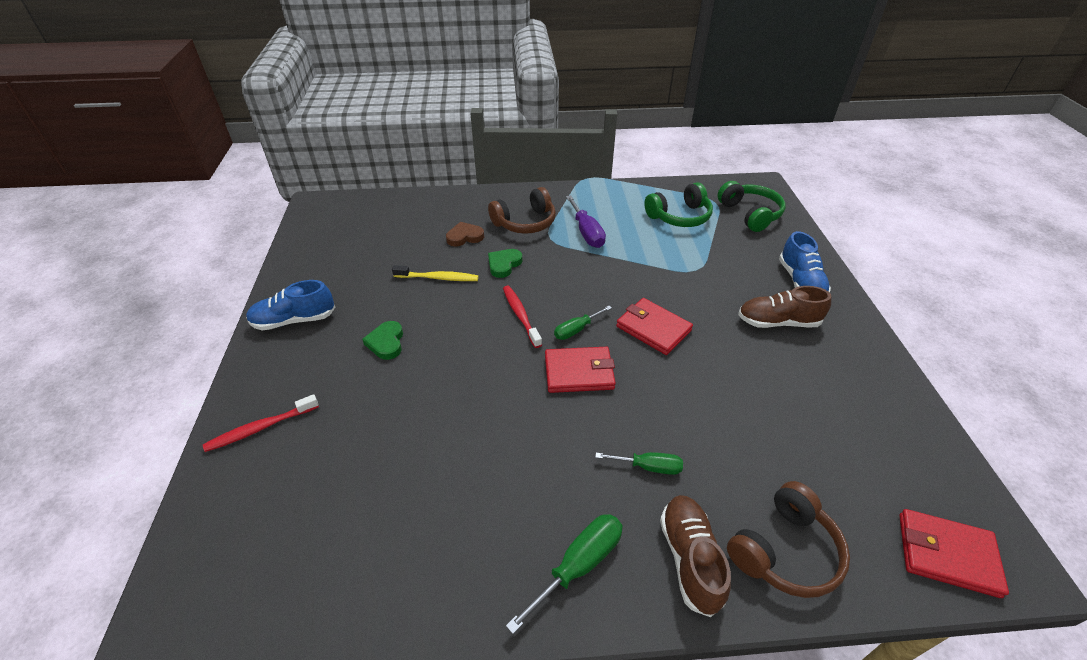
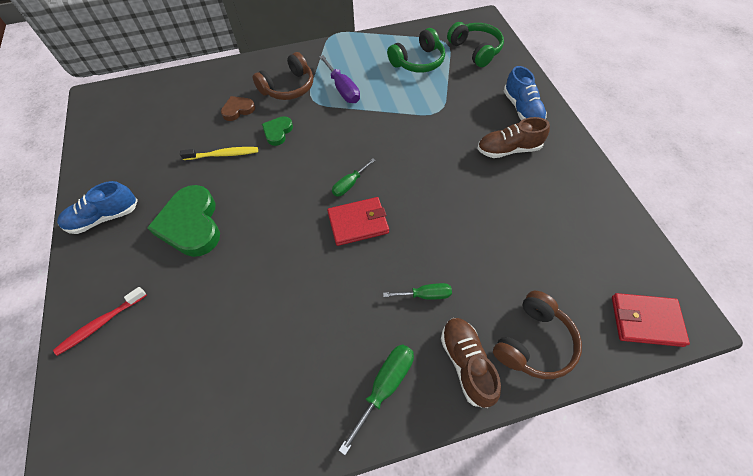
camera: 10 degrees left, 15 degrees up
green heart [362,321,403,360] -> green heart [147,185,220,257], size x1.94
red toothbrush [503,286,542,348] -> none
red wallet [616,298,693,355] -> none

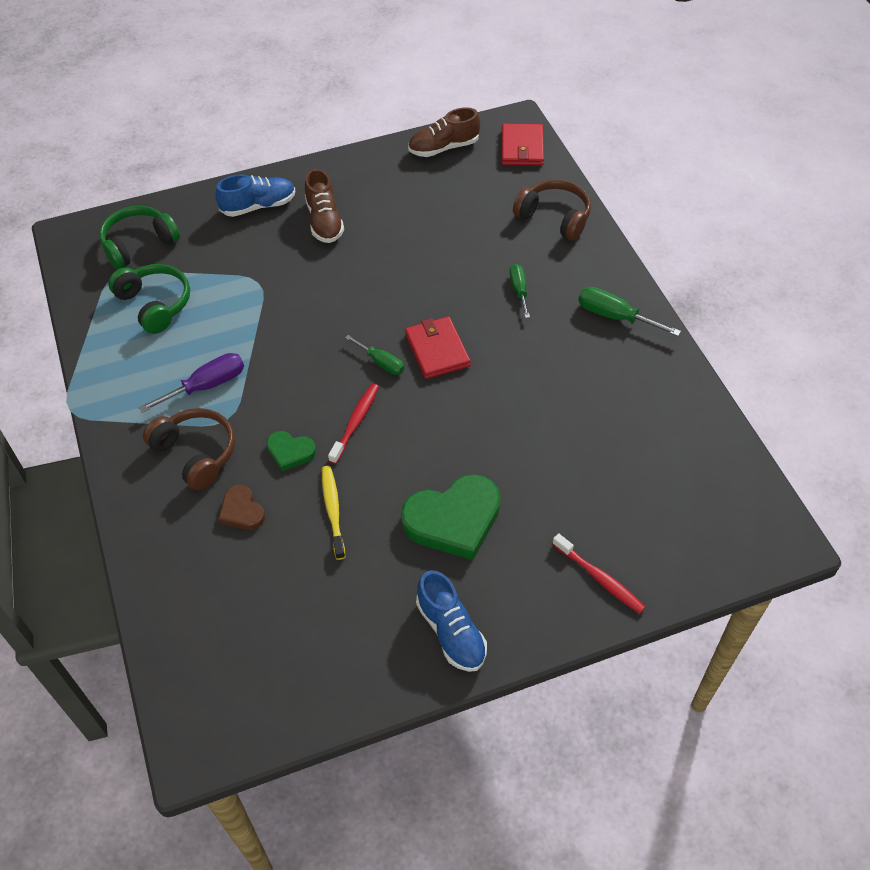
camera: 95 degrees left, 5 degrees down
brown shoe [441,318,501,408] -> brown shoe moved to [408,107,480,157]
none -> red toothbrush [328,384,379,464]

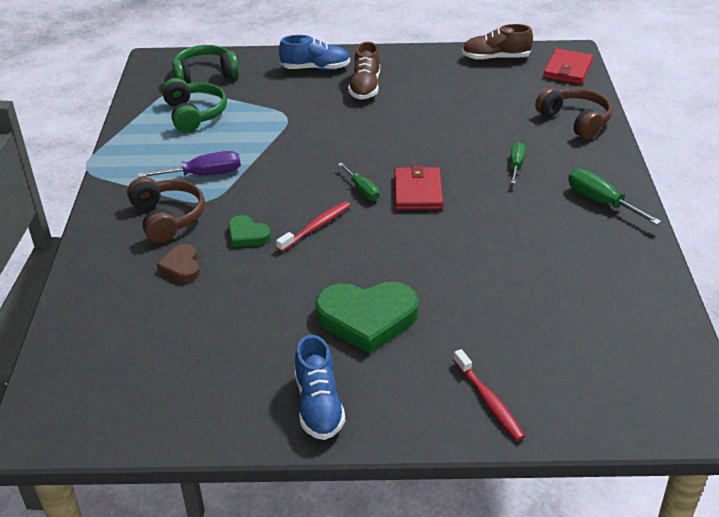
camera: 20 degrees right, 15 degrees down
yellow toothbrush [322,466,345,560] -> none

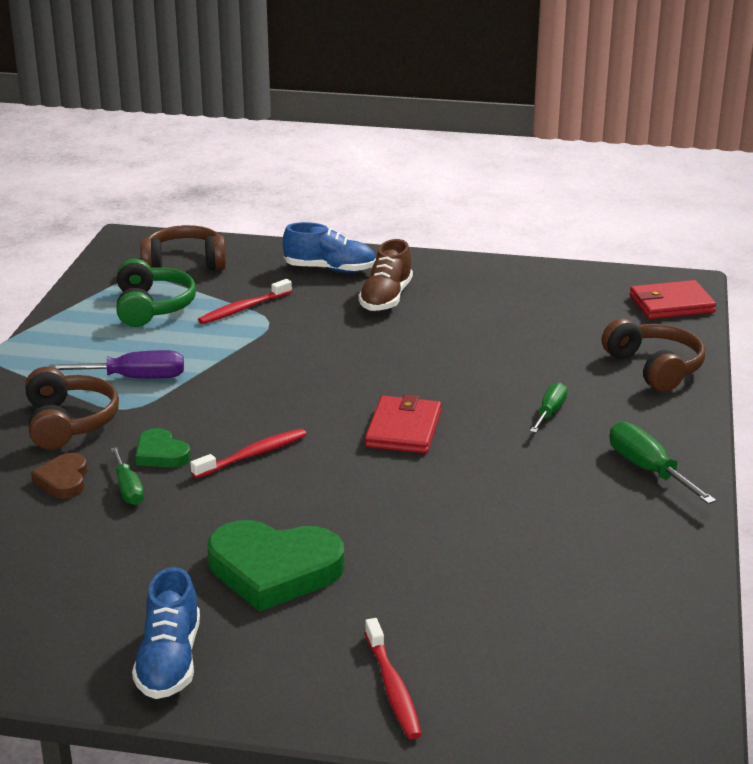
camera: 10 degrees right, 10 degrees down
green headphones [172,45,239,83] -> brown headphones [140,225,226,270]
green screwdriver [338,163,380,201] -> green screwdriver moved to [111,447,144,505]
brown shoe [462,24,533,60] -> none
red wallet [543,49,593,84] -> red wallet turned 45 degrees clockwise [630,280,716,319]
none -> red toothbrush [198,279,292,324]

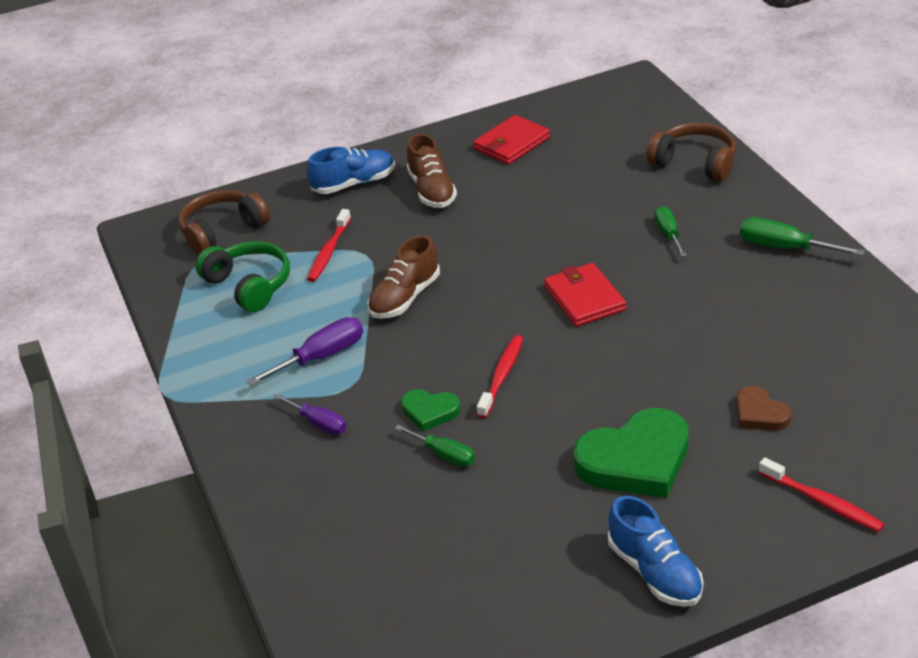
camera: 30 degrees left, 10 degrees up
brown headphones [25,367,119,450] -> purple screwdriver [273,394,346,435]
brown heart [31,453,88,499] -> brown heart moved to [736,386,792,431]
red wallet [630,280,716,319] -> red wallet moved to [473,115,550,165]
none -> brown shoe [367,235,440,319]

